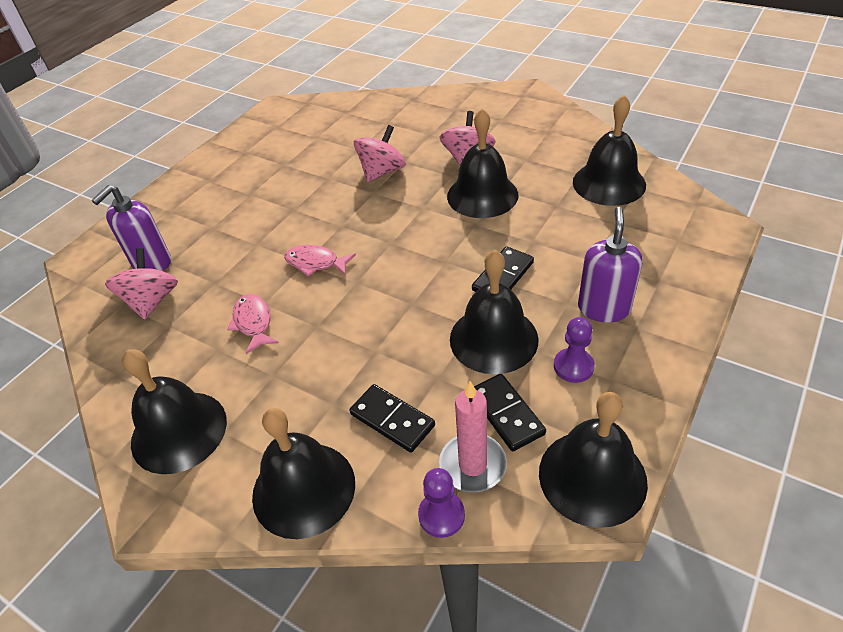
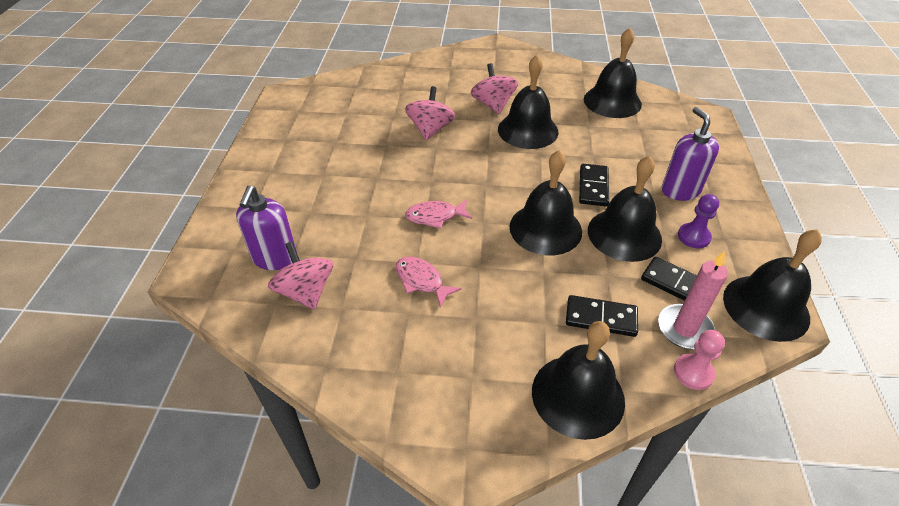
camera: 30 degrees left, 0 degrees up
black bell [122,349,227,474] -> black bell moved to [509,150,582,256]
purple pawn [418,468,465,538] -> pink pawn [674,330,725,390]

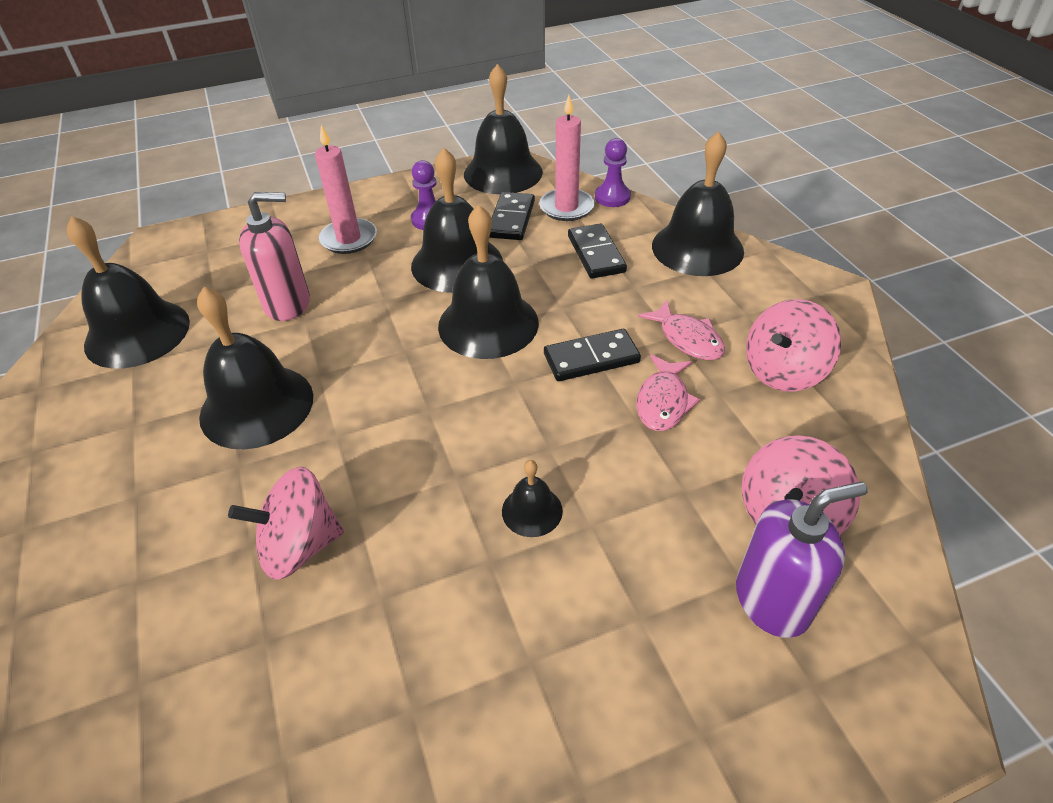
camera: 115 degrees left, 0 degrees up
pink fish [405,199,472,229] -> pink fish moved to [638,300,725,360]
pink spinning top [471,63,518,114] -> pink spinning top moved to [746,299,841,392]
black domino [579,164,609,206] -> black domino moved to [544,329,641,381]
purple soap dispenser [662,107,719,201] -> pink candle [315,125,377,254]
pink pawn [674,330,725,390] -> purple pawn [595,138,631,207]
none -> pink soap dispenser [239,192,310,321]
none -> black bell [502,460,563,537]

